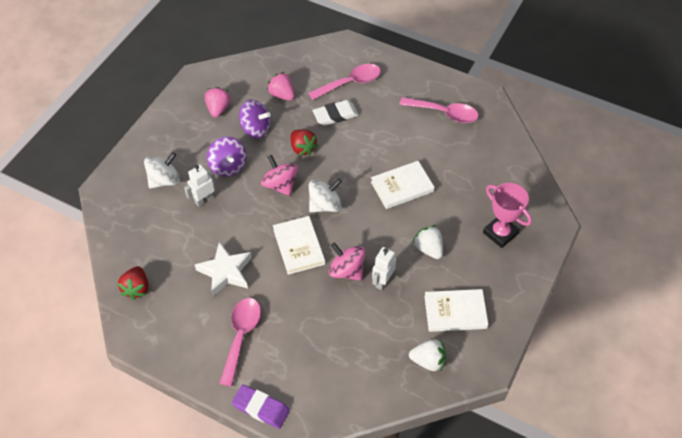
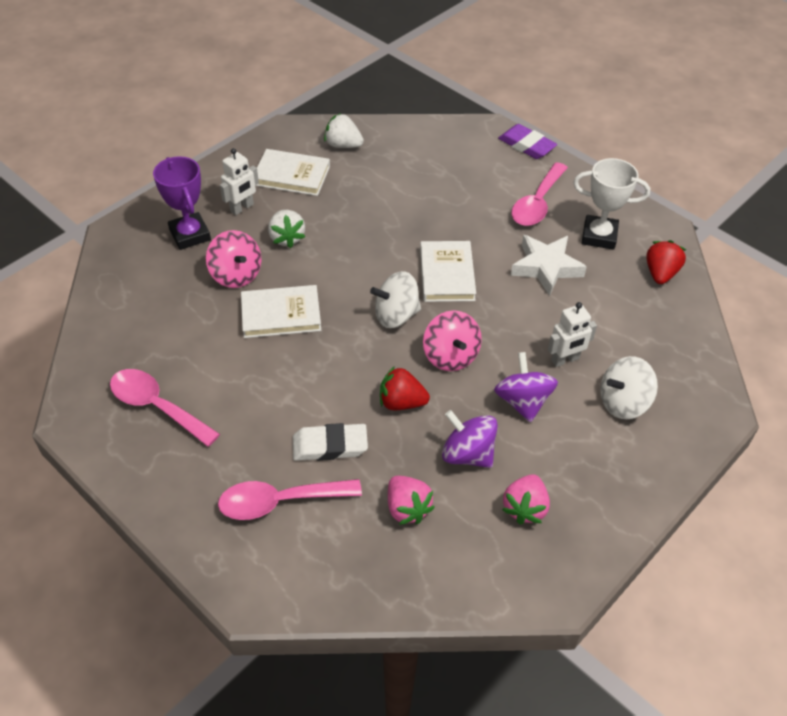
camera: 165 degrees left, 5 degrees down
red strawberry [291,129,318,156] -> red strawberry turned 60 degrees counterclockwise [380,366,430,410]
pink spinning top [329,242,365,281] -> pink spinning top moved to [206,230,262,288]
white robot [372,247,396,290] -> white robot moved to [220,148,259,215]
pink trophy [483,183,532,248] -> purple trophy [153,156,211,250]
none -> white trophy [573,158,650,250]

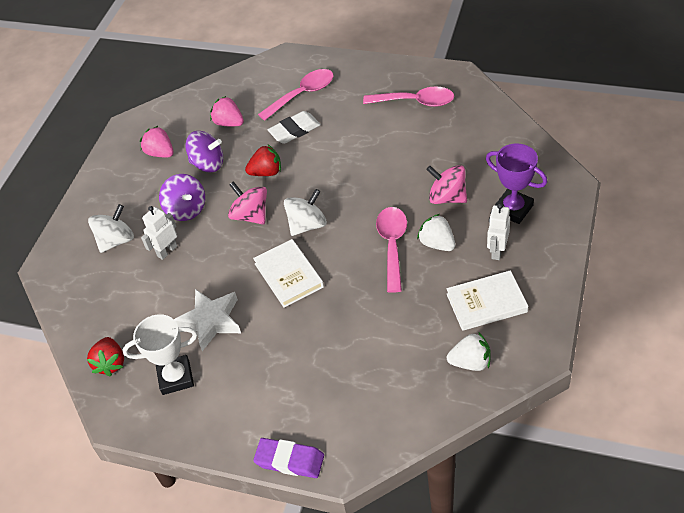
camera: 160 degrees right, 0 degrees up
white book [241,285,321,338] -> none
pink strawberry [502,474,550,525] -> pink strawberry turned 45 degrees counterclockwise [140,126,174,157]
pink spoon [511,162,568,226] -> pink spoon moved to [376,207,407,293]

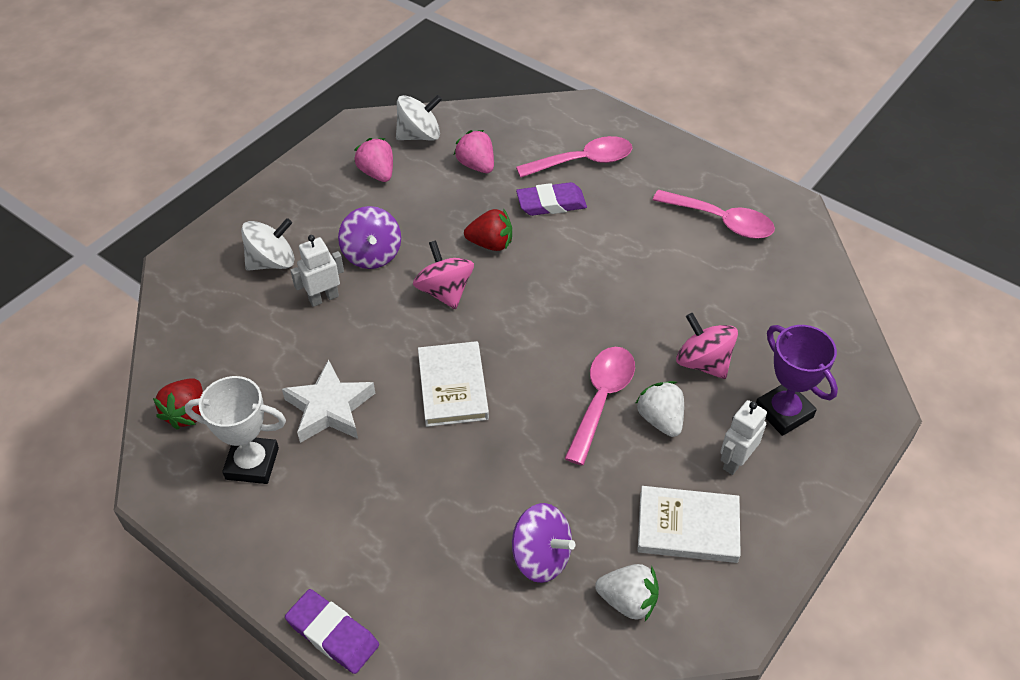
camera: 15 degrees right, 0 degrees up
purple spinning top [185,131,223,172] -> purple spinning top moved to [512,503,575,583]
white eraser [267,111,321,144] -> purple eraser [516,182,587,216]
white spinning top [284,189,327,236] -> white spinning top moved to [396,95,442,141]

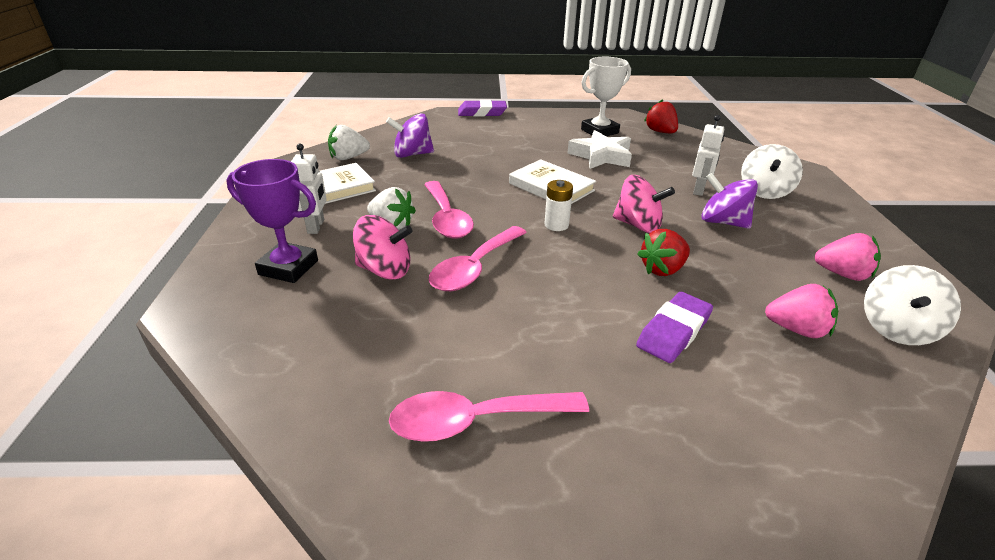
camera: 140 degrees right, 15 degrees down
pink spoon [516,136,632,178] -> pink spoon moved to [429,226,527,291]
none -> white battery [544,180,573,231]

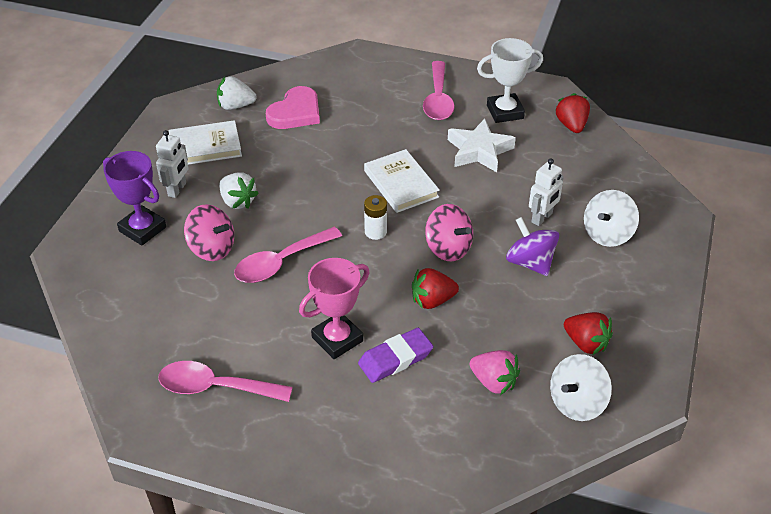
camera: 20 degrees right, 10 degrees up
purple spinning top [386,113,434,158] -> pink heart [266,86,320,129]
pink spoon [424,181,474,239] -> pink spoon moved to [423,61,455,120]
purple eraser [458,100,507,117] -> none
pink strawberry [815,233,881,281] -> red strawberry [564,312,613,355]
none -> pink trophy [299,258,370,359]

